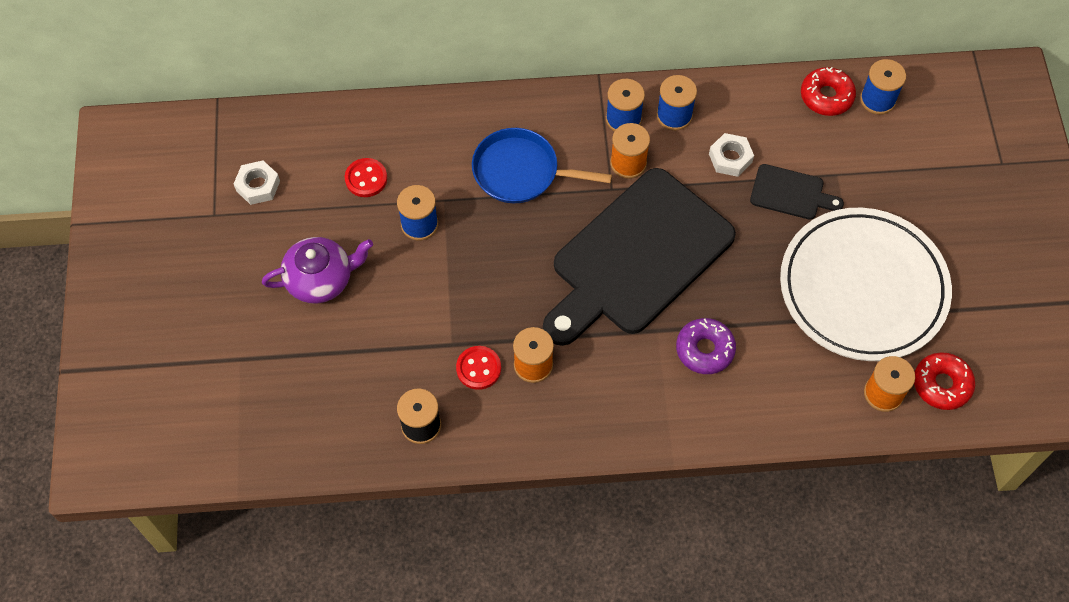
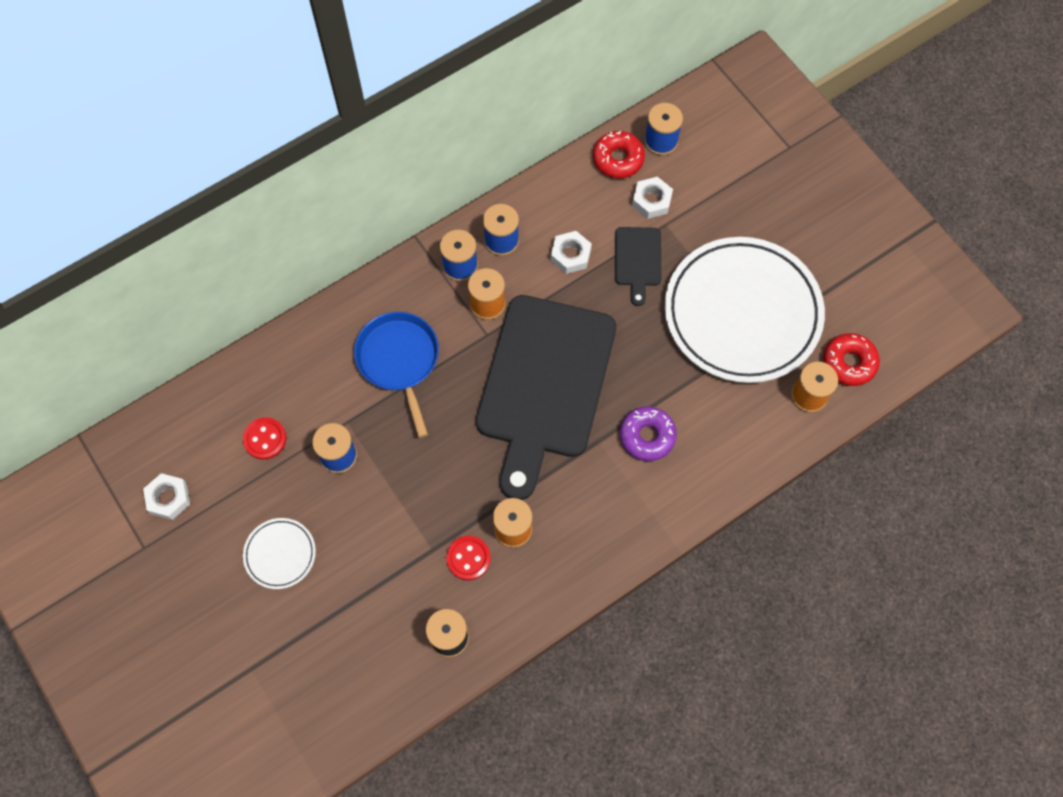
camera: 30 degrees left, 5 degrees up
purple teapot [262,237,373,304] -> white plate [243,518,316,589]
blue pan [472,128,612,203] -> blue pan turned 90 degrees clockwise [354,312,439,438]
black cutting board [750,164,844,220] -> black cutting board turned 105 degrees clockwise [615,227,661,306]
none -> white nut [632,177,673,219]

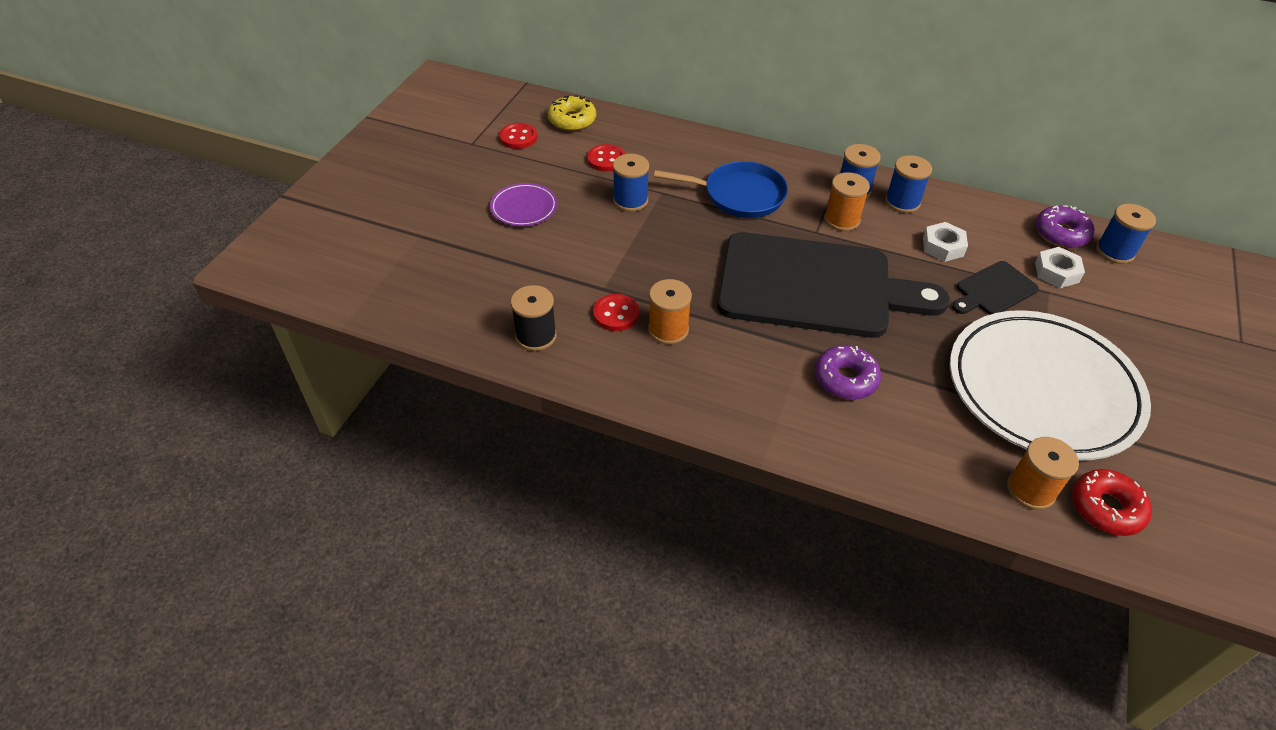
camera: 55 degrees right, 20 degrees down
white nut [143,473,190,520] -> red button [499,123,537,149]
white plate [243,518,316,589] -> purple plate [490,183,557,226]
blue pan [354,312,439,438] -> blue pan turned 60 degrees clockwise [654,161,788,218]
black cutting board [476,295,616,500] -> black cutting board turned 150 degrees counterclockwise [717,232,950,338]
red donut [593,131,645,179] -> purple donut [1035,205,1095,248]
none -> yellow donut [548,95,596,131]

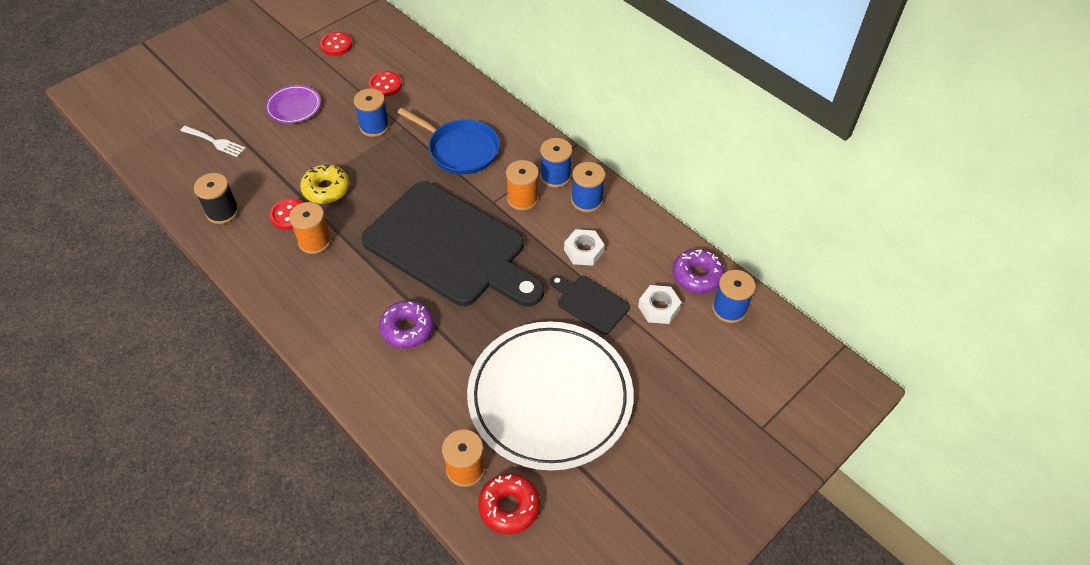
camera: 25 degrees right, 5 degrees up
yellow donut [548,95,596,131] -> yellow donut moved to [300,164,350,204]
black cutting board [952,261,1039,315] -> black cutting board turned 45 degrees clockwise [550,275,630,335]
none -> white fork [180,126,246,157]

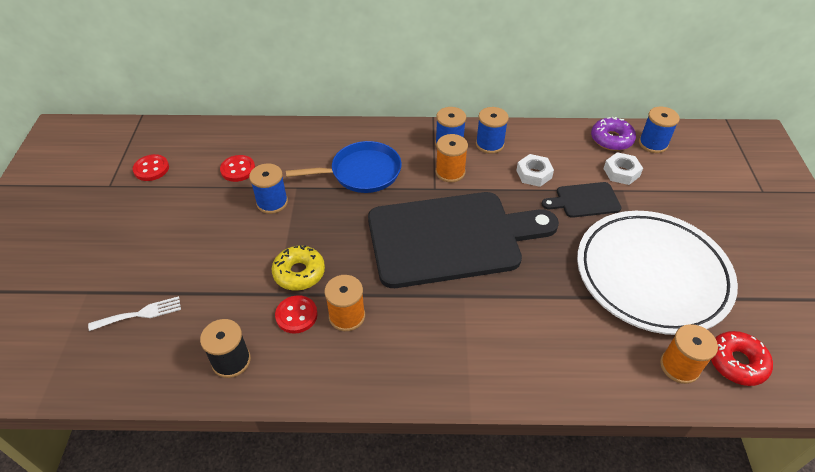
camera: 45 degrees left, 5 degrees down
purple plate [265,85,321,124] -> none
purple donut [379,300,434,349] -> none

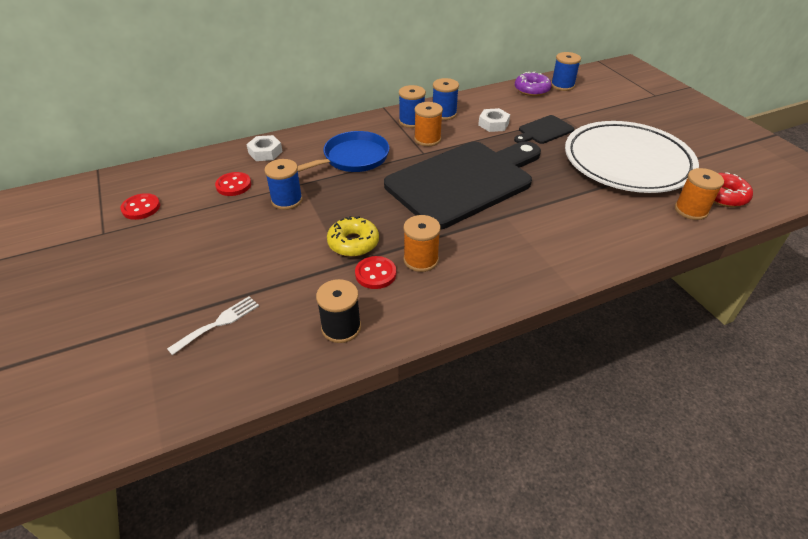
camera: 25 degrees left, 5 degrees down
white nut [603,152,643,185] -> white nut moved to [246,135,283,161]

